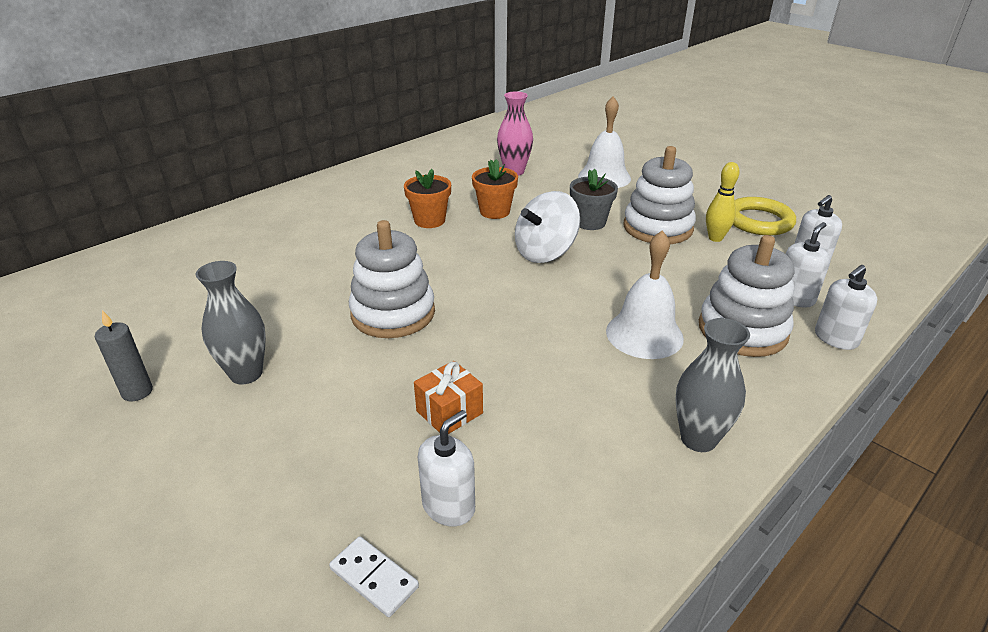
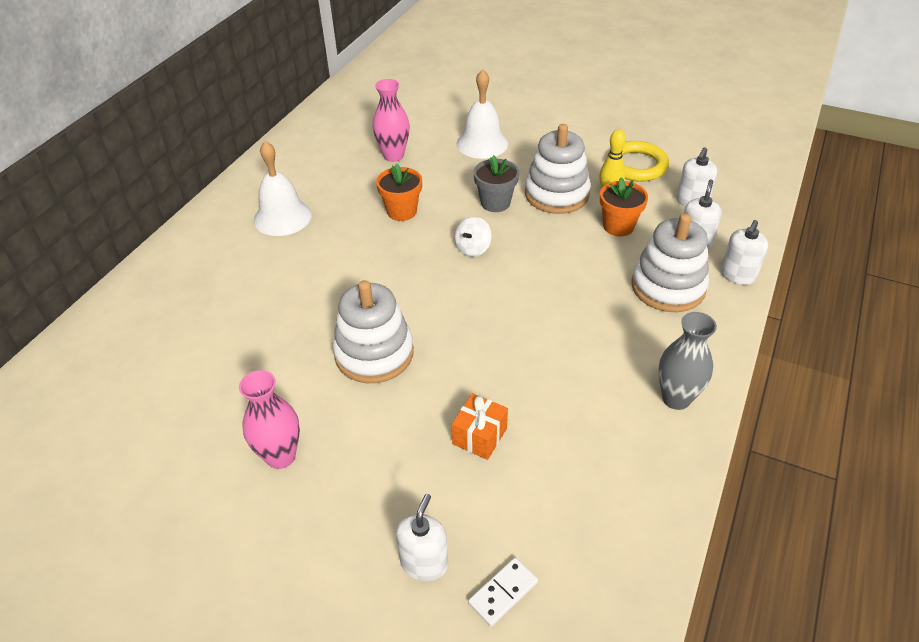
camera: 20 degrees left, 10 degrees up
grey candle [95,310,153,402] -> none
grey vase [196,261,266,385] -> pink vase [239,370,300,469]
white domino [329,536,419,617] -> white domino turned 60 degrees counterclockwise [468,558,538,626]
orange flower pot [404,169,451,228] -> orange flower pot moved to [600,177,648,236]
white soap dispenser [418,410,475,526] -> white soap dispenser moved to [396,494,448,581]
white spinning top [515,191,580,263] -> white spinning top [455,217,492,257], size x0.56
white bell [606,230,684,359] -> white bell moved to [254,141,312,236]

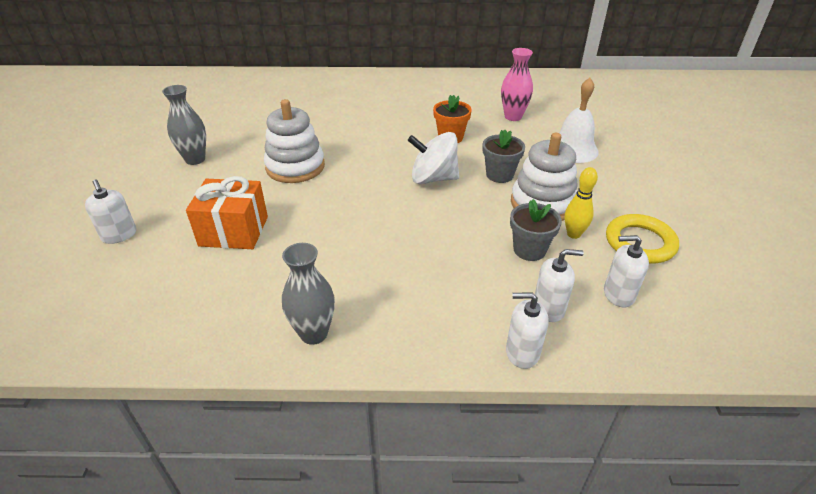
camera: 65 degrees right, 5 degrees down
pink vase [239,370,300,469] -> grey vase [162,85,206,165]
white bell [254,141,312,236] -> none
white soap dispenser [396,494,448,581] -> white soap dispenser turned 60 degrees clockwise [85,180,137,244]
orange gift [452,393,508,460] -> orange gift [186,176,268,249], size x1.66
white spinning top [455,217,492,257] -> white spinning top [408,132,459,184], size x1.78
white domino [468,558,538,626] -> none
orange flower pot [600,177,648,236] -> grey flower pot [510,199,562,261]
white stacking toy [631,214,709,312] -> none

